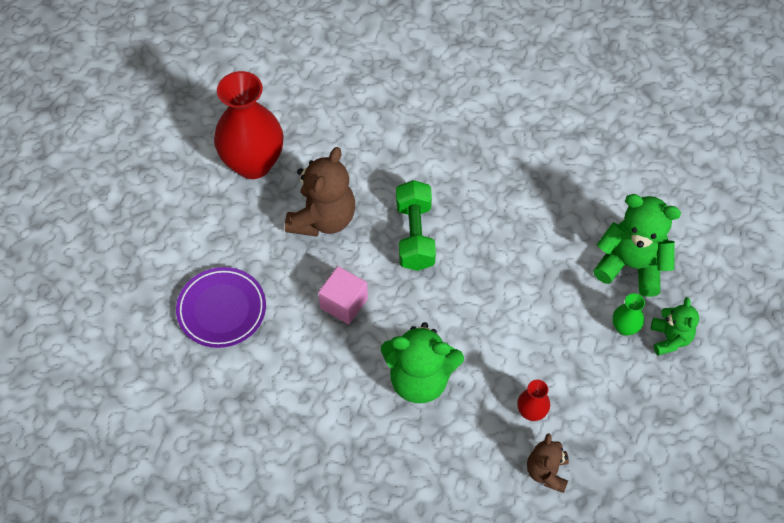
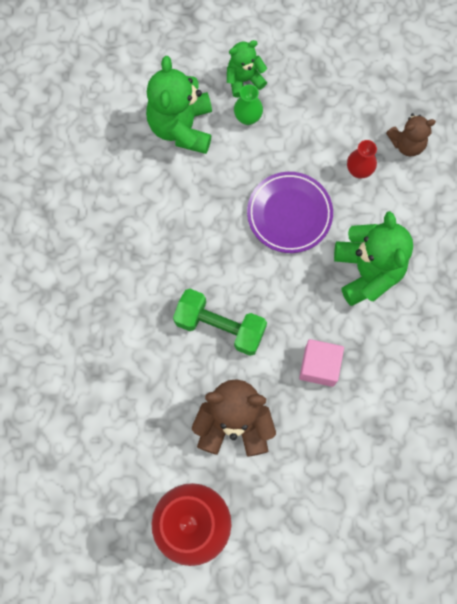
camera: 110 degrees left, 15 degrees up
purple plate [176,267,266,348] -> purple plate moved to [247,172,333,253]
green dumbbell [396,180,436,271] -> green dumbbell turned 45 degrees clockwise [173,289,267,356]

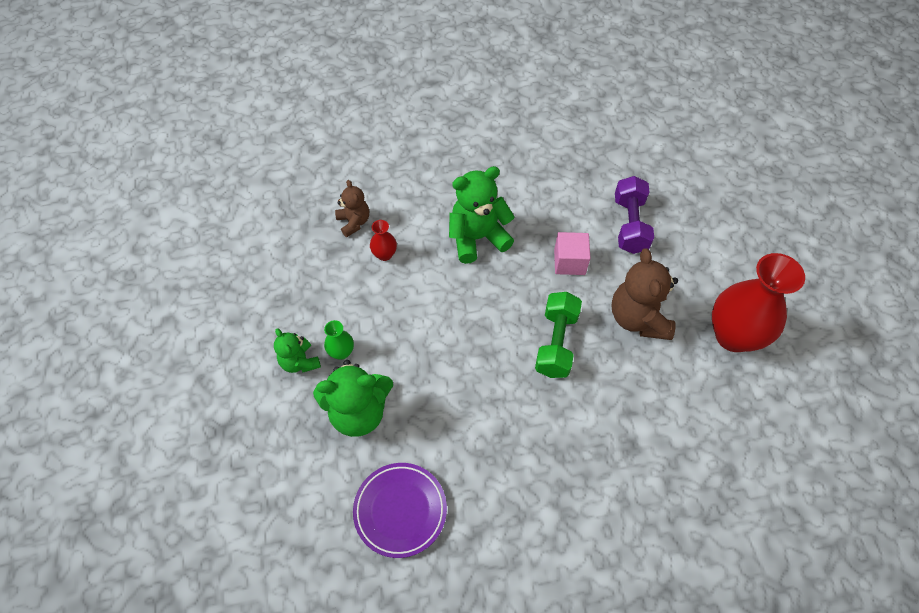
camera: 100 degrees left, 15 degrees down
purple plate [247,172,333,253] -> purple plate moved to [353,463,447,558]
none -> purple dumbbell [615,176,654,254]

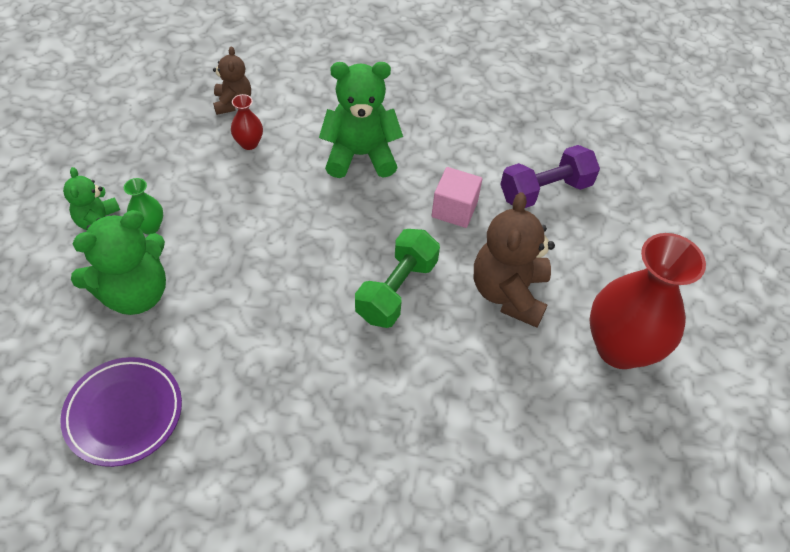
camera: 15 degrees right, 5 degrees down
green teddy bear [313,360,393,437] -> green teddy bear turned 45 degrees counterclockwise [71,210,166,315]
purple dumbbell [615,176,654,254] -> purple dumbbell turned 45 degrees clockwise [500,145,600,208]

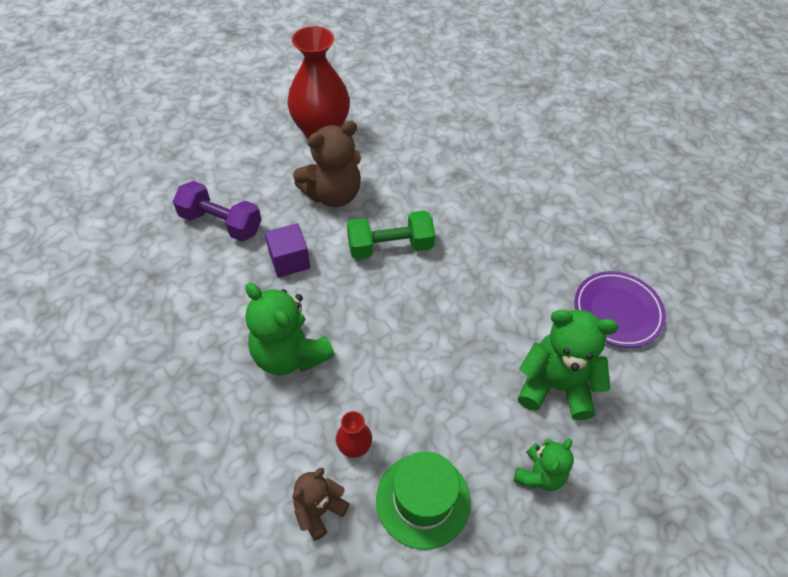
camera: 130 degrees left, 0 degrees up
green vase [124,178,163,234] -> none
pink cube [432,167,482,228] -> purple cube [265,223,310,278]
none -> green hat [376,451,471,550]

